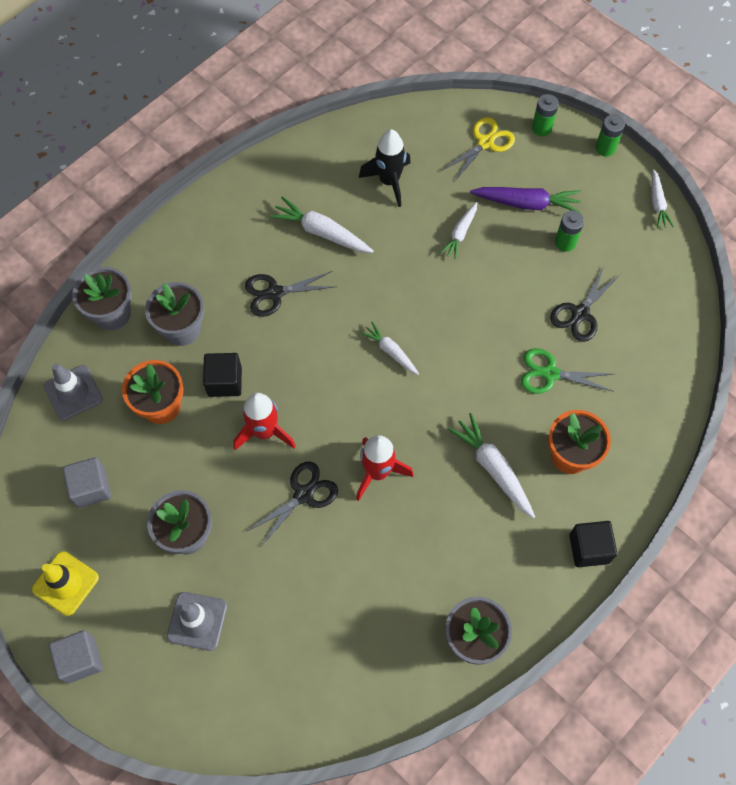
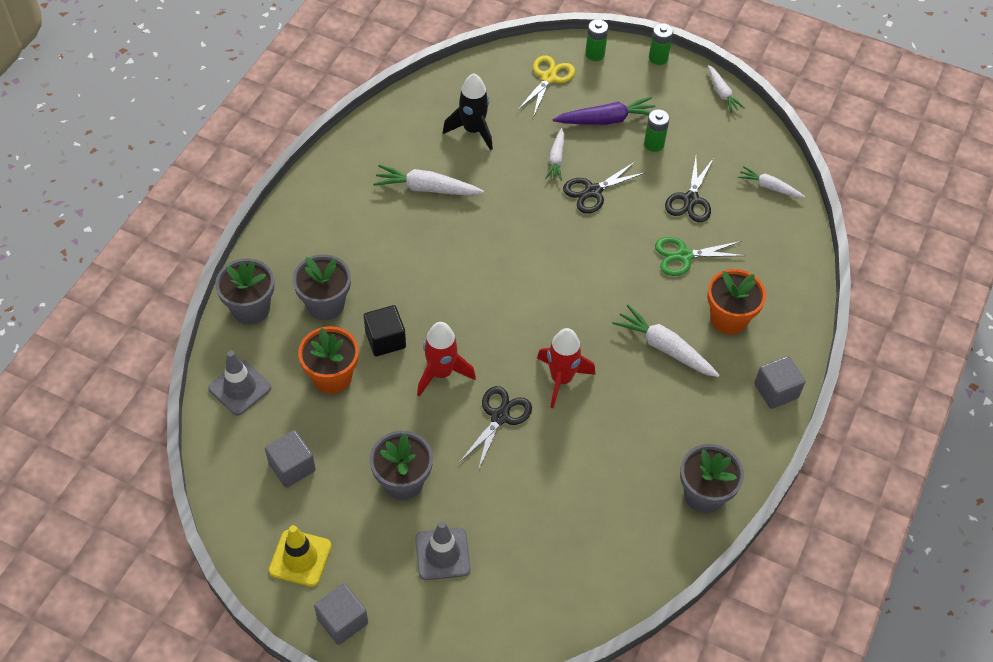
camera: 20 degrees left, 10 degrees down
black scissors [245,271,337,317] -> black scissors moved to [563,161,647,214]
white carrot [360,322,419,375] -> white carrot moved to [738,166,805,198]
black cube [569,521,618,567] -> grey cube [754,356,806,409]

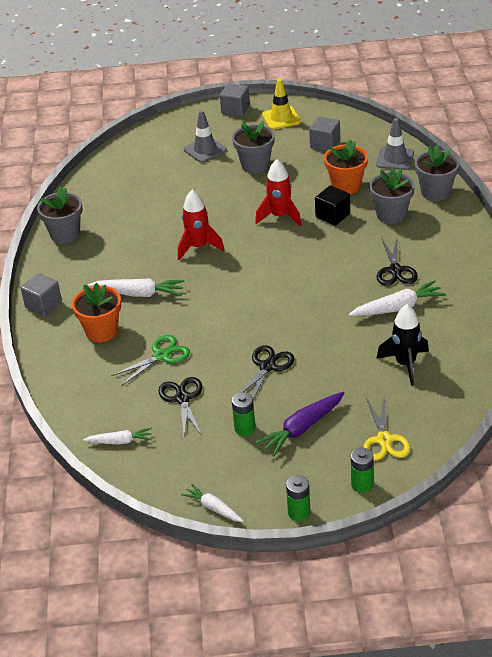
camera: 155 degrees right, 15 degrees down
black scissors [459,386,532,471] -> black scissors moved to [377,238,418,286]
white carrot [545,128,564,181] -> none

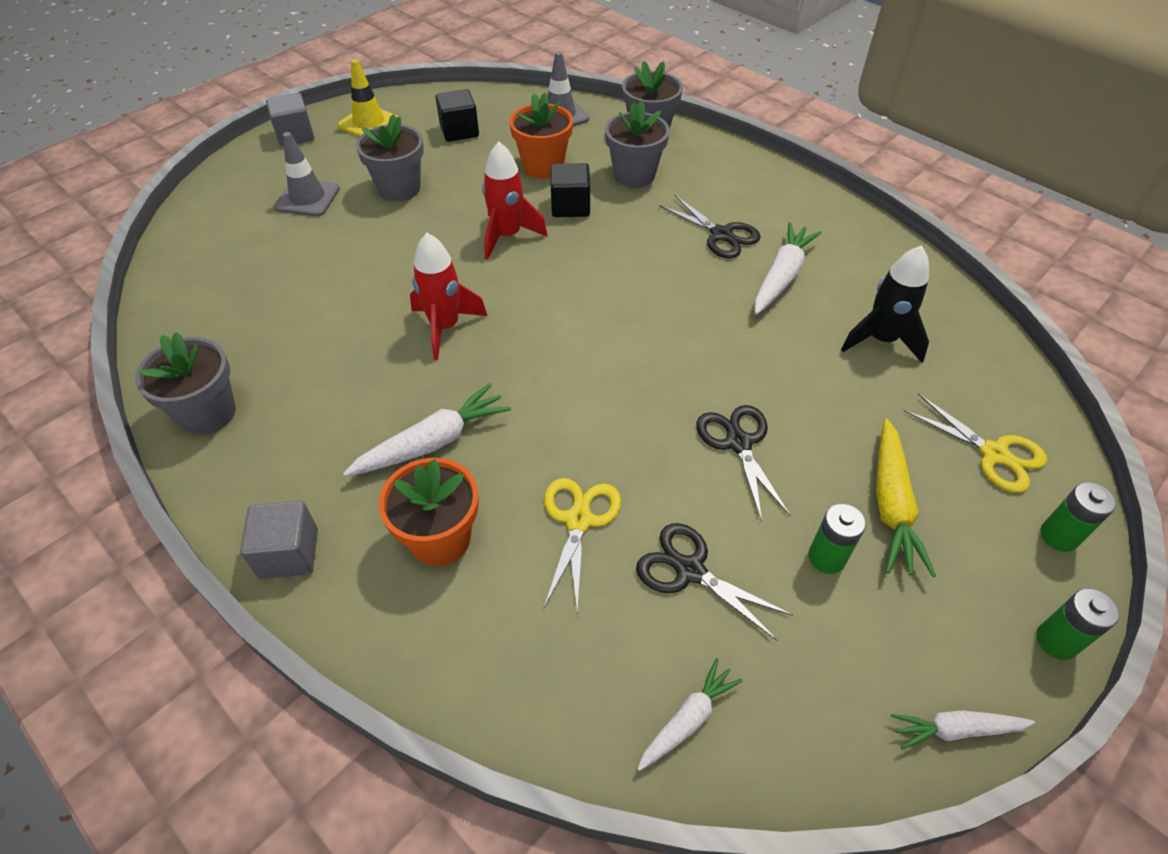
camera: 45 degrees left, 10 degrees up
green scissors [111,335,190,386] -> yellow scissors [544,478,621,611]
purple carrot [256,392,344,457] -> yellow carrot [876,419,936,577]
grey cube [309,116,340,151] -> black cube [435,89,479,142]

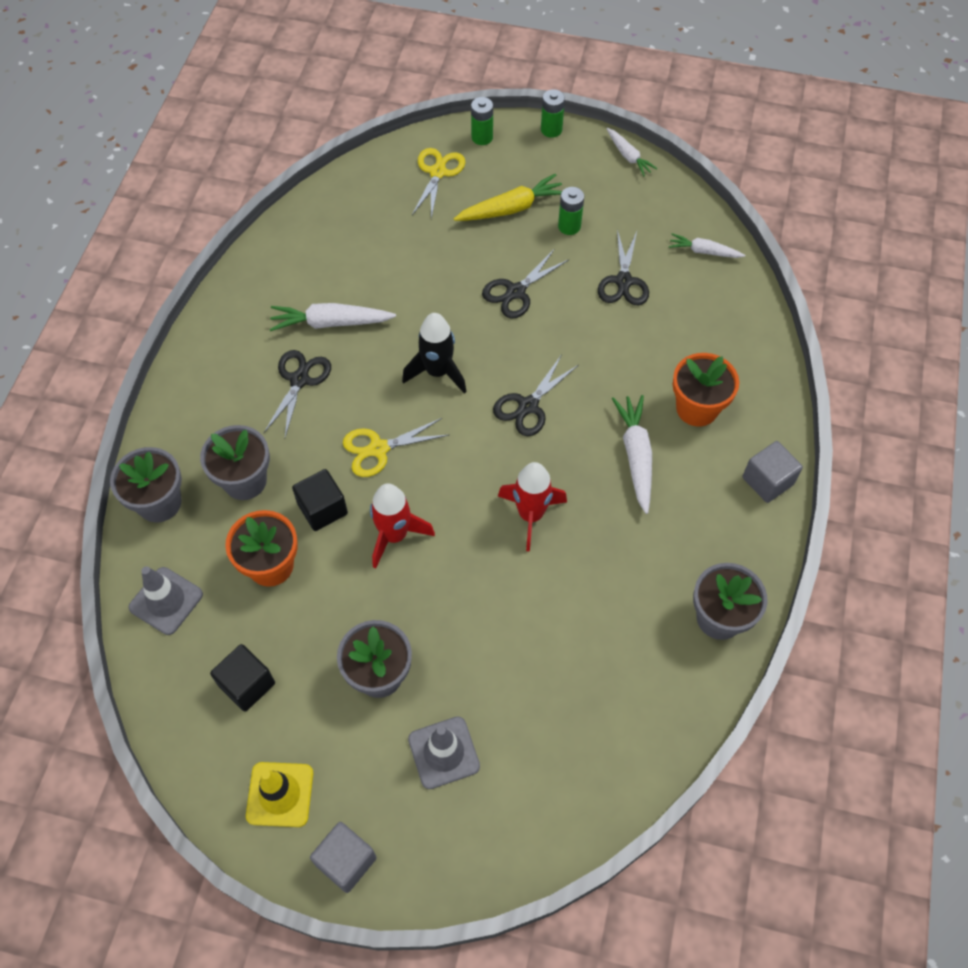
camera: 120 degrees left, 10 degrees up
white carrot [343,383,511,477] -> white carrot turned 60 degrees clockwise [612,395,652,514]
yellow scissors [544,478,621,611] -> yellow scissors moved to [343,418,449,477]
black rocket [841,245,929,363] -> black rocket moved to [402,313,467,394]
none -> black scissors [493,354,578,436]

